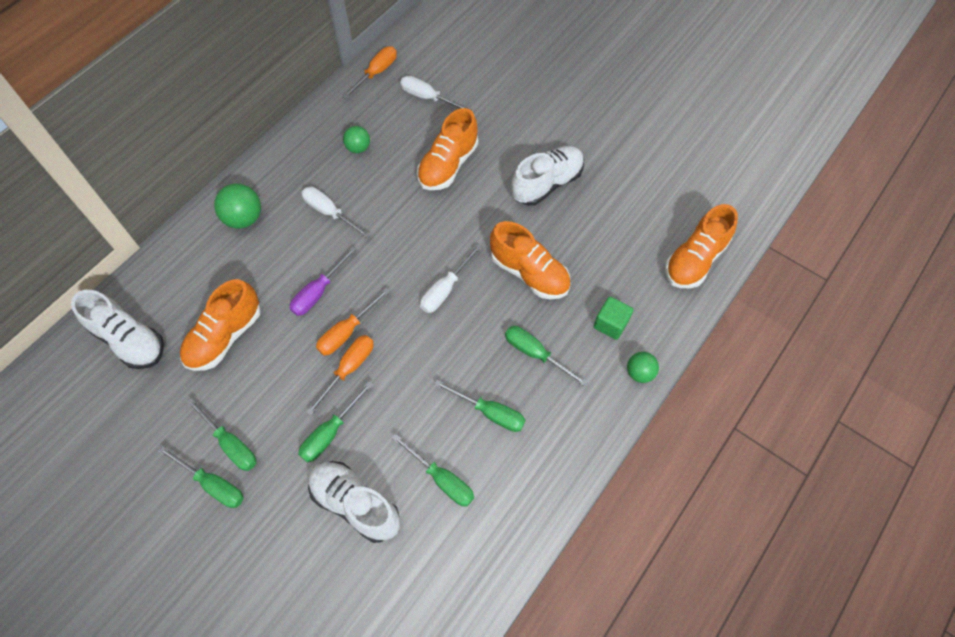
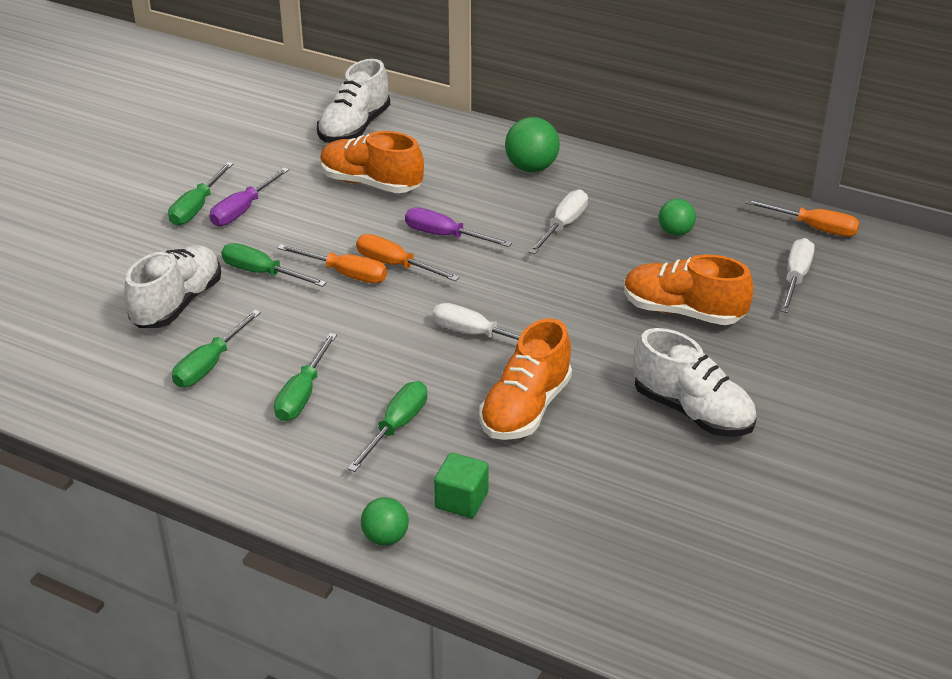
camera: 80 degrees right, 25 degrees down
green screwdriver [186,398,256,471] -> purple screwdriver [210,167,289,226]
orange shoe [665,204,738,288] -> none

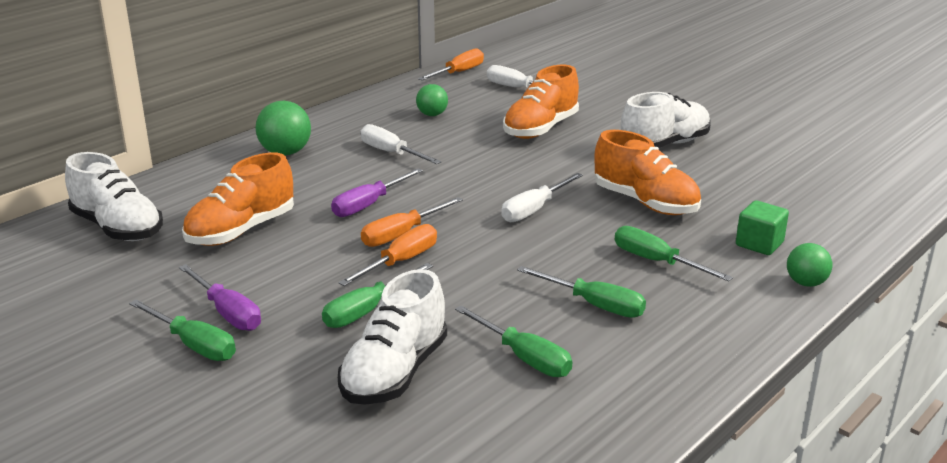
camera: 75 degrees left, 10 degrees down
white shoe [124,245,221,328] -> white shoe turned 105 degrees counterclockwise [338,269,447,405]

